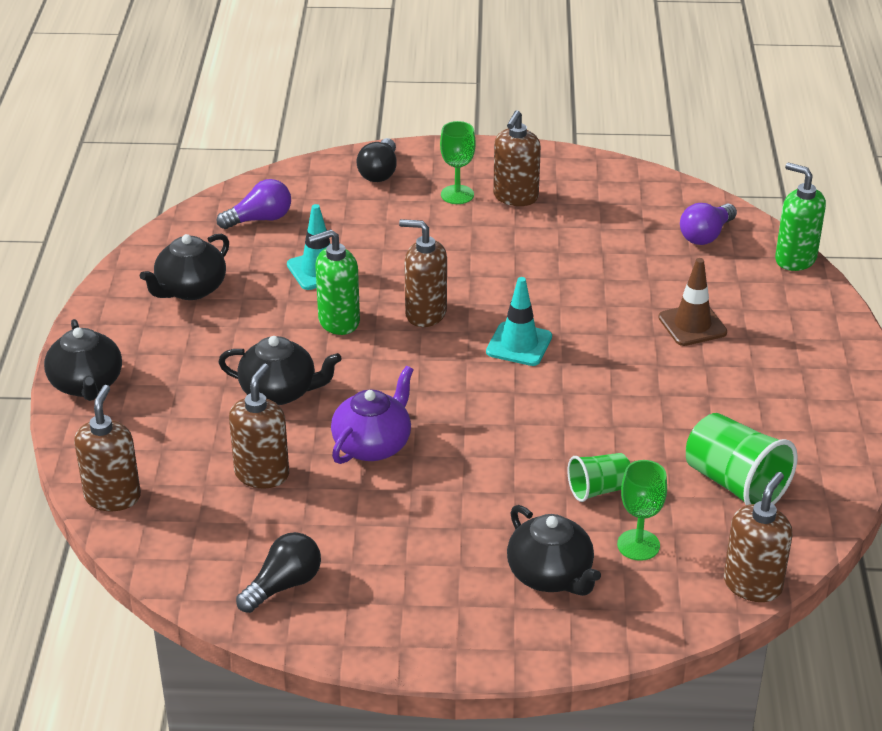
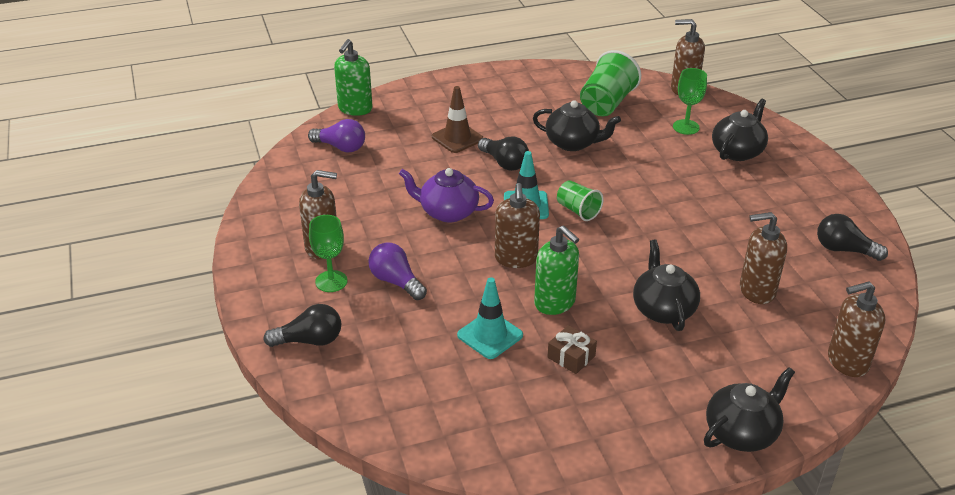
camera: 110 degrees left, 0 degrees up
black teapot [140,234,229,300] -> black teapot moved to [533,100,621,151]
purple light bulb [217,179,291,229] -> purple light bulb moved to [368,242,427,300]
purple teapot [331,366,414,464] -> purple teapot moved to [399,168,494,223]
green cup [567,453,630,502] -> green cup moved to [557,180,603,221]
none -> black light bulb [478,137,529,171]
none -> brown gift [547,325,597,374]

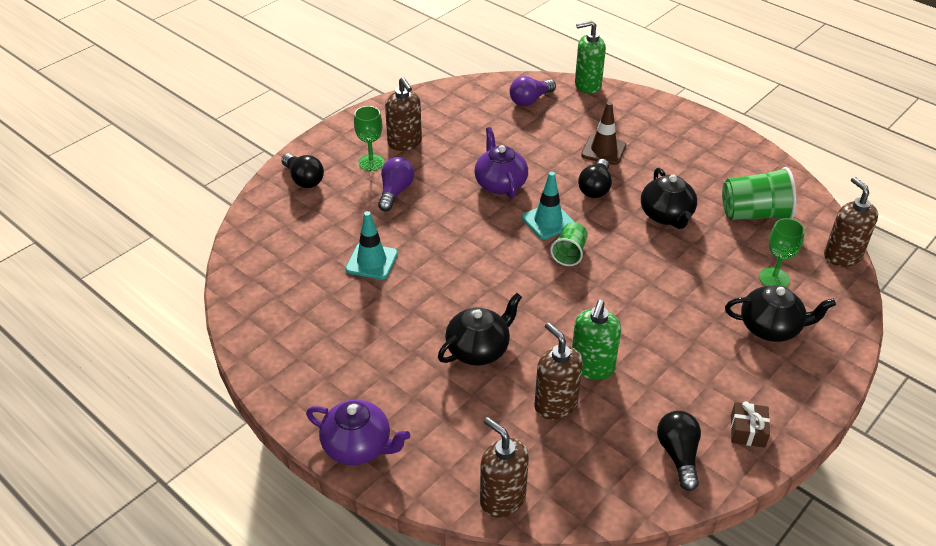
camera: 60 degrees right, 5 degrees up
purple light bulb [308,119,365,152] -> purple light bulb turned 60 degrees clockwise [510,76,556,106]
brown soap dispenser [495,183,540,268] -> none
green soap dispenser [534,225,579,315] -> green soap dispenser moved to [572,300,621,380]
brown gift [547,325,597,374] -> brown gift moved to [731,401,770,448]
black teapot [704,367,795,452] -> purple teapot [306,400,410,465]

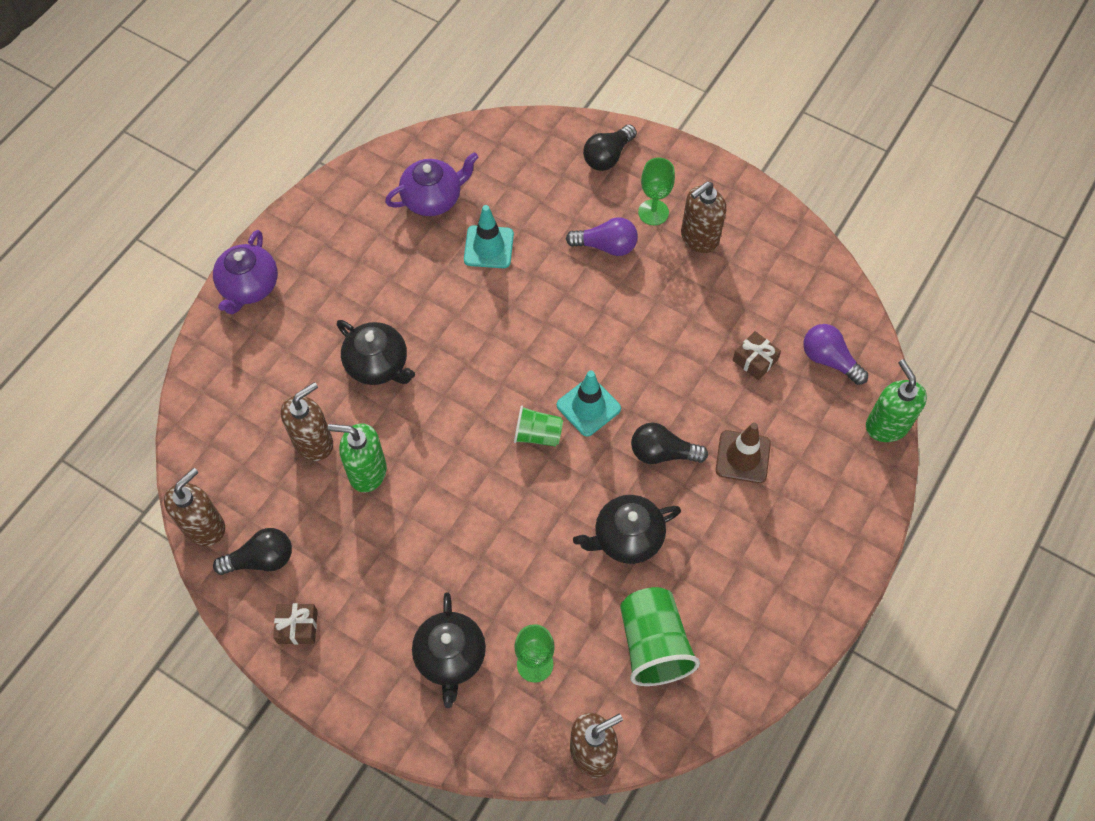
camera: 80 degrees right, 20 degrees up
purple teapot [474,127,528,199] -> purple teapot moved to [385,152,478,216]
brown soap dispenser [480,417,529,518] -> brown soap dispenser moved to [164,468,225,546]
none -> brown gift [733,331,781,380]

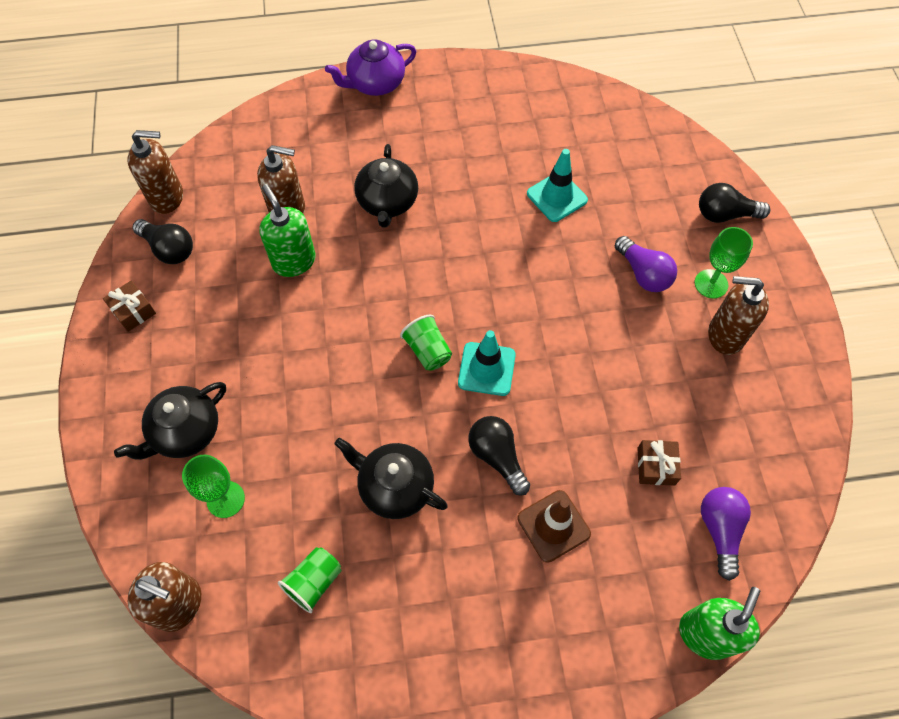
camera: 50 degrees right, 0 degrees up
purple teapot [385,152,478,216] -> none
green cup [620,587,700,686] -> green cup [278,547,342,613], size x0.59

